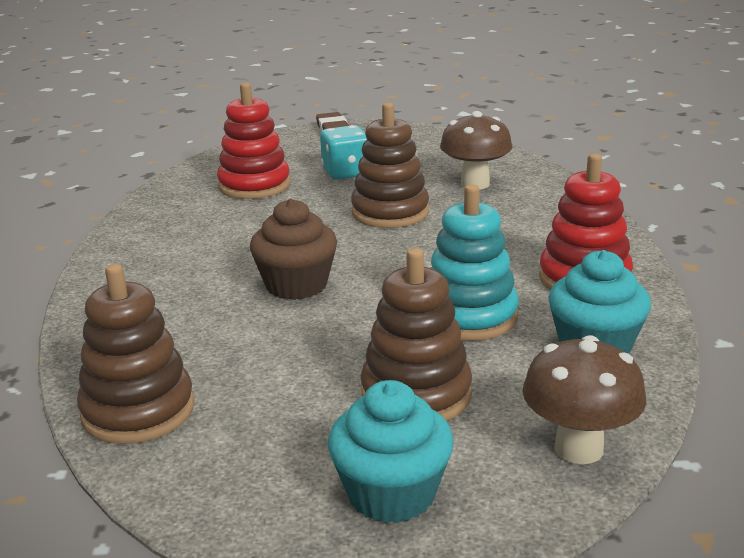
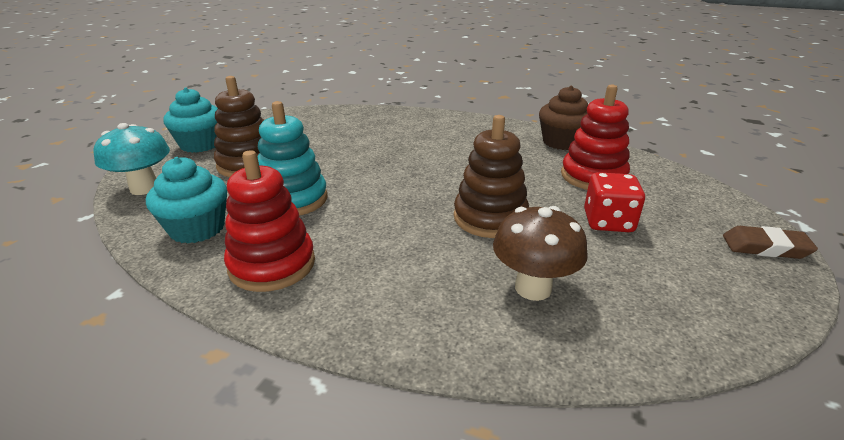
camera: 115 degrees right, 5 degrees up
brown stacking toy [77,264,194,444] -> none
brown cupcake [250,199,337,300] -> brown cupcake moved to [539,86,588,150]
turquoise dice [320,125,367,180] -> red dice [584,172,645,232]
brown mushroom [522,335,646,464] -> turquoise mushroom [94,123,170,195]

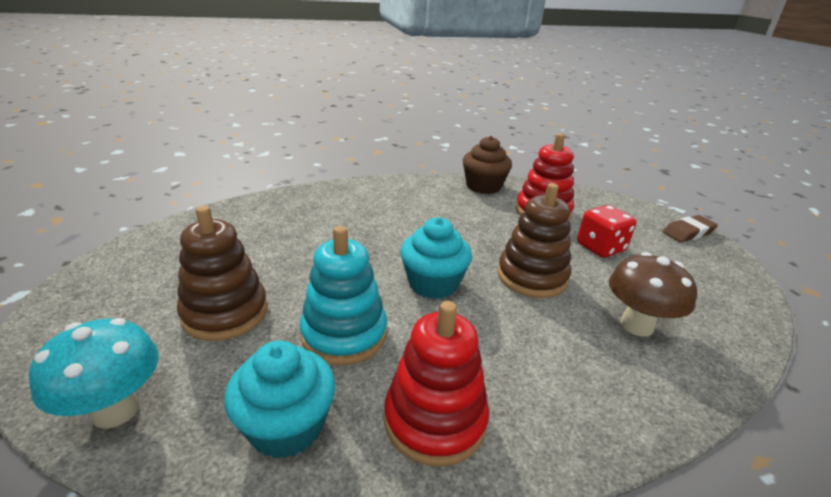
camera: 40 degrees left, 0 degrees up
turquoise cupcake [163,88,218,153] -> turquoise cupcake moved to [400,218,472,299]

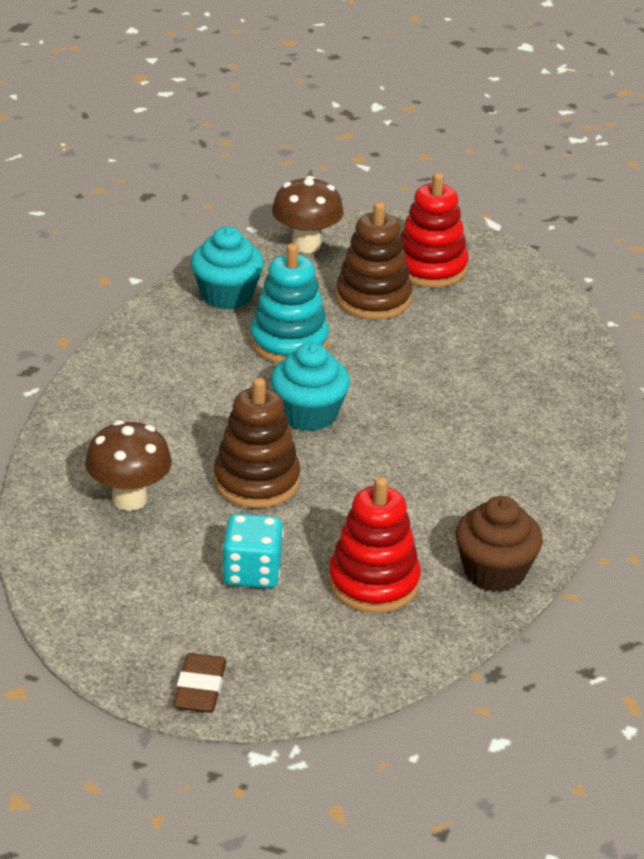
camera: 125 degrees right, 5 degrees up
turquoise mushroom [29,318,158,429] -> brown mushroom [272,176,344,253]
red stacking toy [384,301,489,467] -> red stacking toy moved to [401,173,469,288]
red dice [577,205,636,258] -> turquoise dice [222,514,284,588]

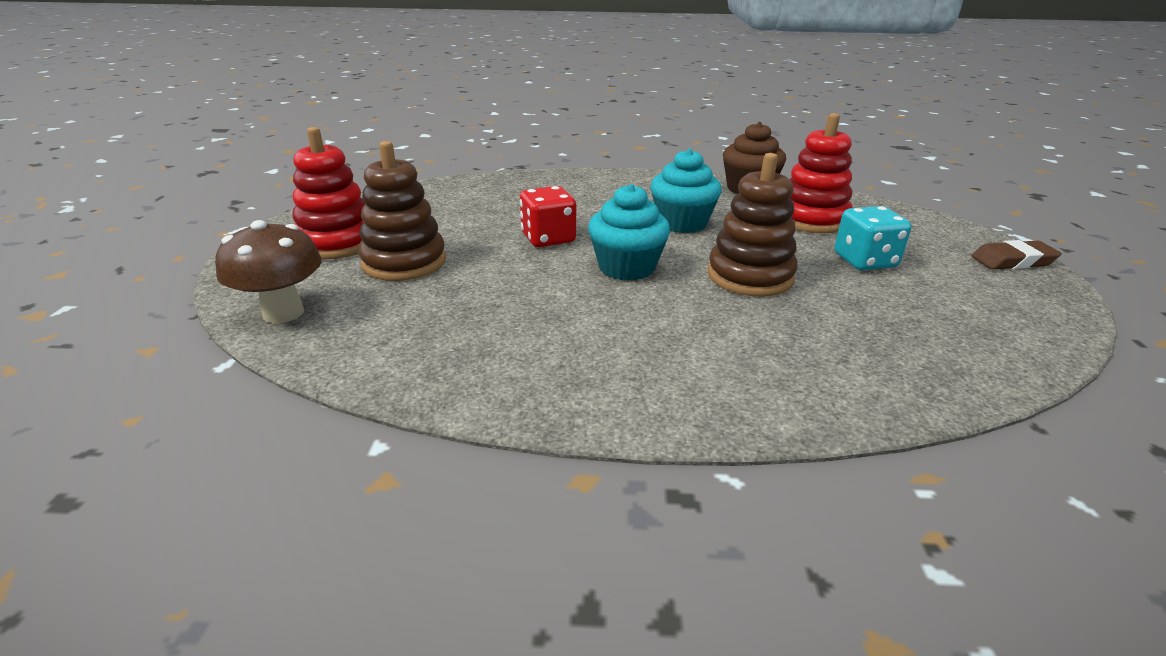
camera: 105 degrees left, 5 degrees down
brown mushroom [85,420,172,511] -> none
turquoise cupcake [191,226,264,309] -> turquoise cupcake moved to [650,149,722,233]
turquoise stacking toy [250,243,329,363] -> none
none -> red dice [520,186,576,247]

